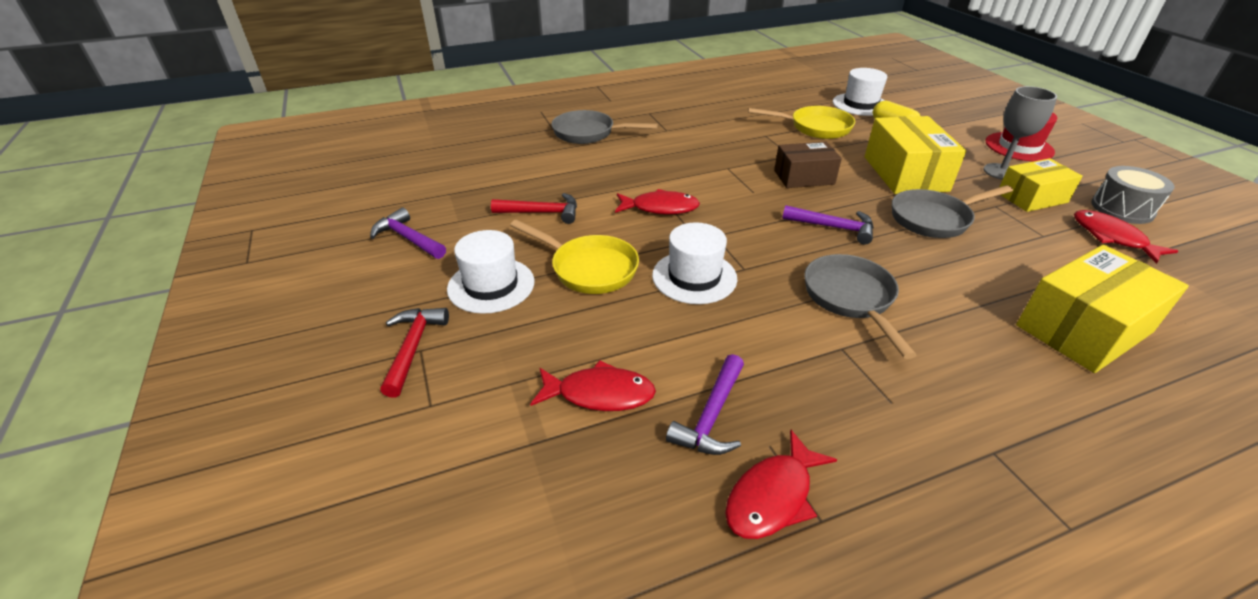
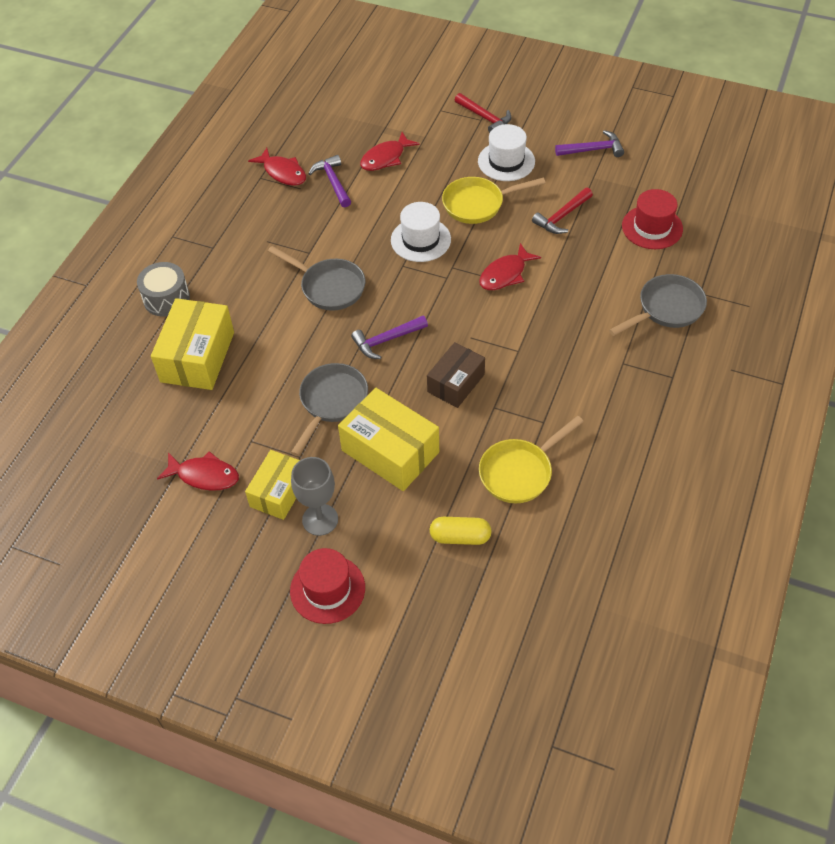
camera: 135 degrees right, 15 degrees up
red fish [725,430,837,539] -> red fish turned 135 degrees clockwise [248,147,306,186]
white hat [833,68,887,116] -> none
grey drum [1091,166,1175,224] -> grey drum moved to [137,262,190,317]
none -> red hat [622,189,683,249]

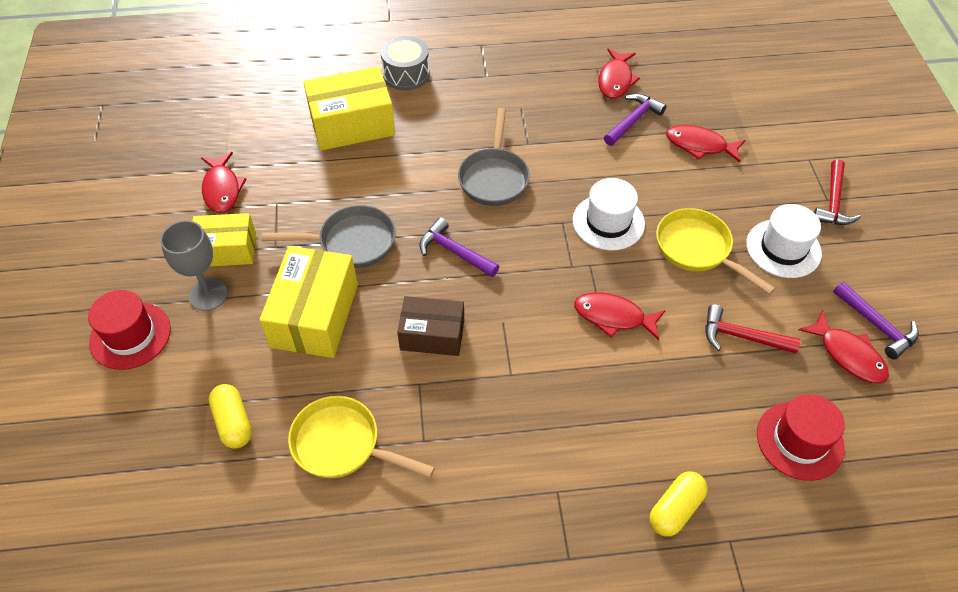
camera: 60 degrees right, 0 degrees up
grey pan [609,274,707,336] -> yellow capsule [649,471,708,537]
none -> red fish [799,310,889,383]

